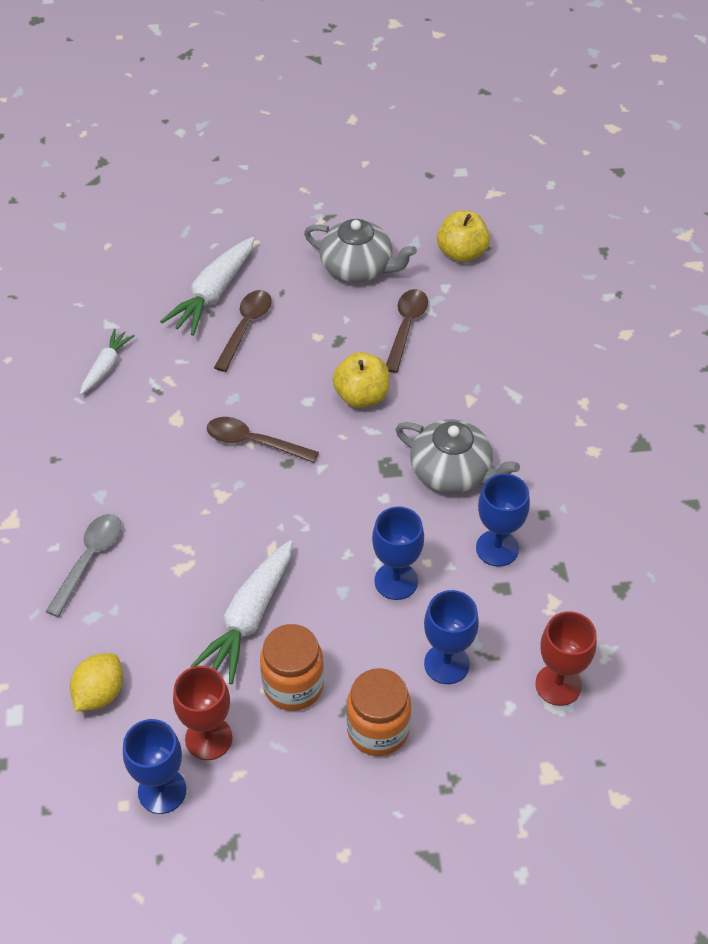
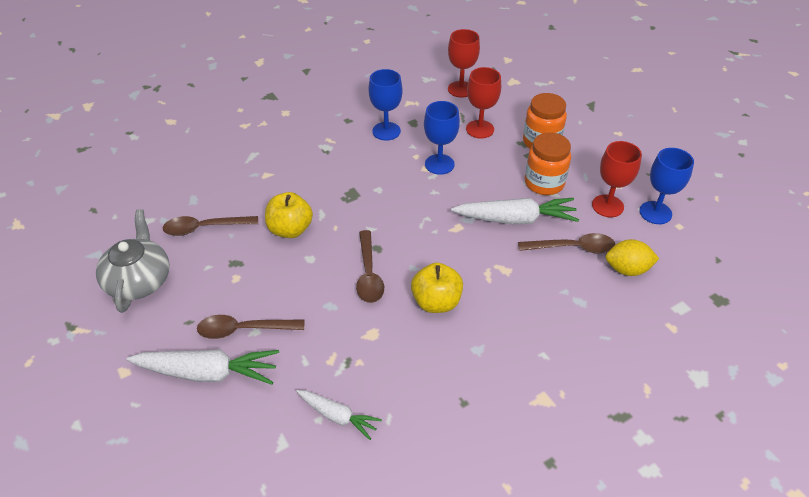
camera: 115 degrees left, 5 degrees down
grey spoon [45,514,122,617] -> none
white carrot [80,329,135,395] -> white carrot turned 150 degrees counterclockwise [296,390,382,440]
grey teapot [396,419,520,493] -> none
blue goblet [424,590,479,684] -> red goblet [466,67,501,139]
yellow apple [437,211,490,263] -> yellow apple moved to [411,263,463,313]
none -> brown spoon [518,233,615,253]

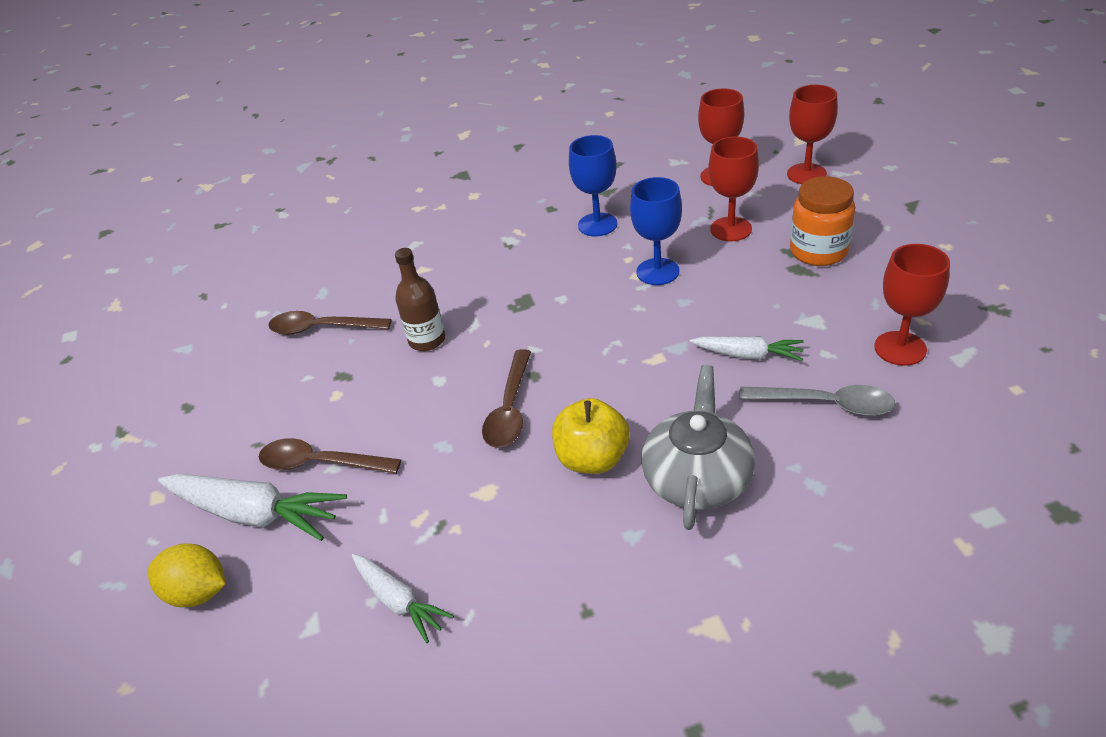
camera: 20 degrees right, 5 degrees down
grey teapot [96,209,170,313] -> grey teapot moved to [641,365,755,530]
yellow apple [265,192,313,238] -> brown bottle [395,248,445,351]
white carrot [451,198,579,224] -> white carrot [690,336,804,361], size x0.59
brown spoon [518,233,615,253] -> grey spoon [739,385,895,416]
orange jar [525,132,571,195] -> none
yellow lemon [606,239,659,276] -> yellow lemon moved to [148,544,226,607]
blue goblet [639,148,694,224] -> none
none -> red goblet [787,85,838,184]

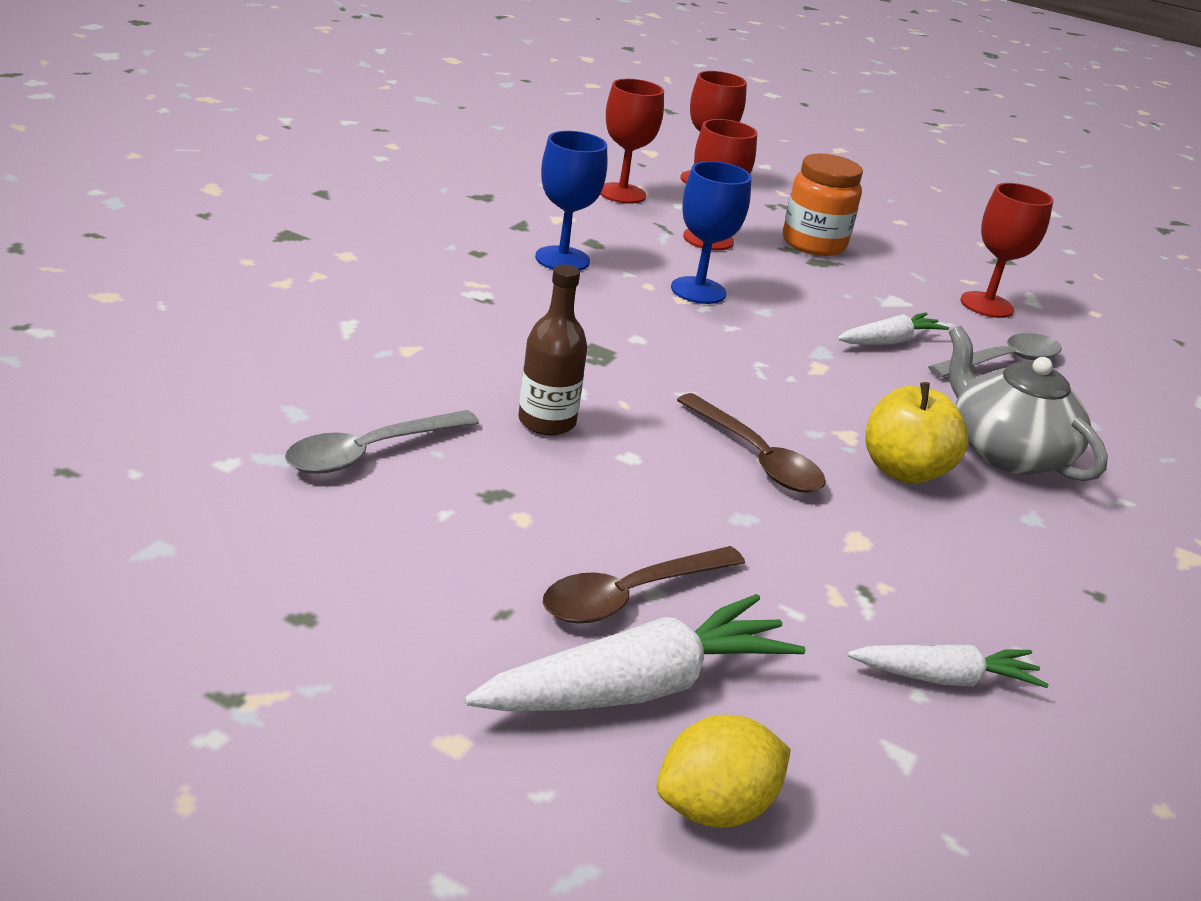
camera: 55 degrees left, 10 degrees down
brown spoon [268,311,392,335] -> grey spoon [285,410,479,474]

